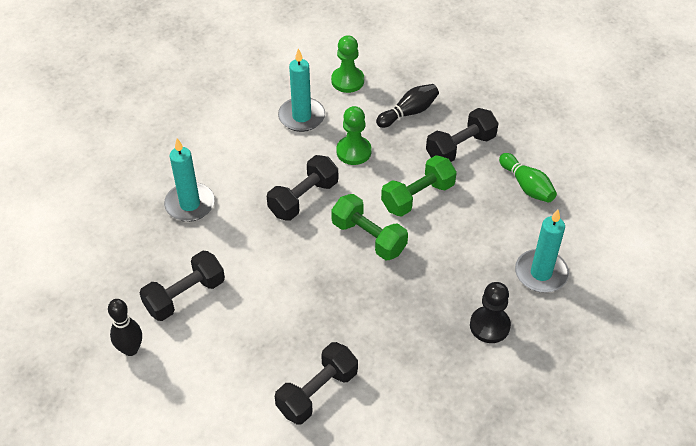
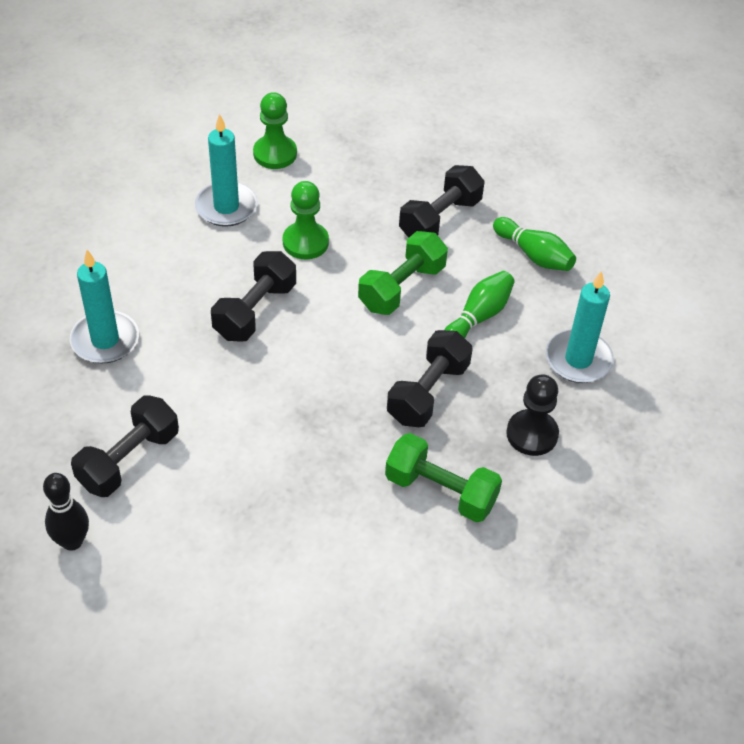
camera: 15 degrees left, 0 degrees up
black dumbbell [275,342,358,425] -> black dumbbell moved to [387,330,473,427]
green dumbbell [331,194,408,260] -> green dumbbell moved to [385,433,502,522]
black bowling pin [376,84,439,128] -> none
none -> green bowling pin [444,271,515,338]

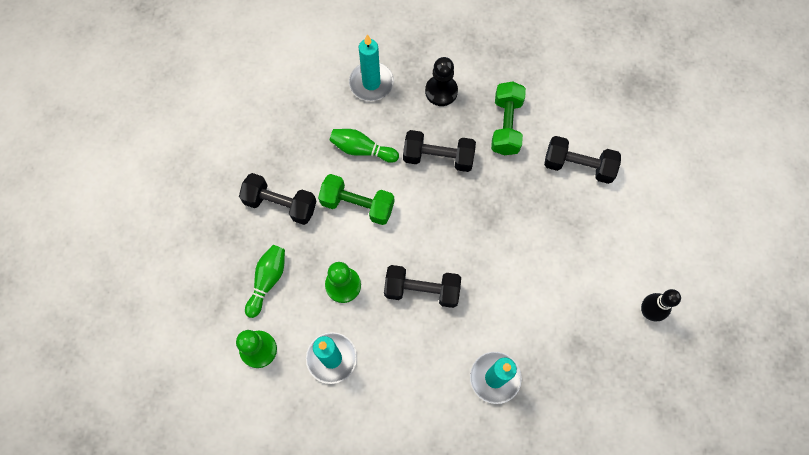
camera: 110 degrees left, 20 degrees up
black dumbbell [71,395,179,497] -> black dumbbell moved to [544,136,621,184]
green bowling pin [493,217,576,271] -> green bowling pin moved to [245,245,285,318]

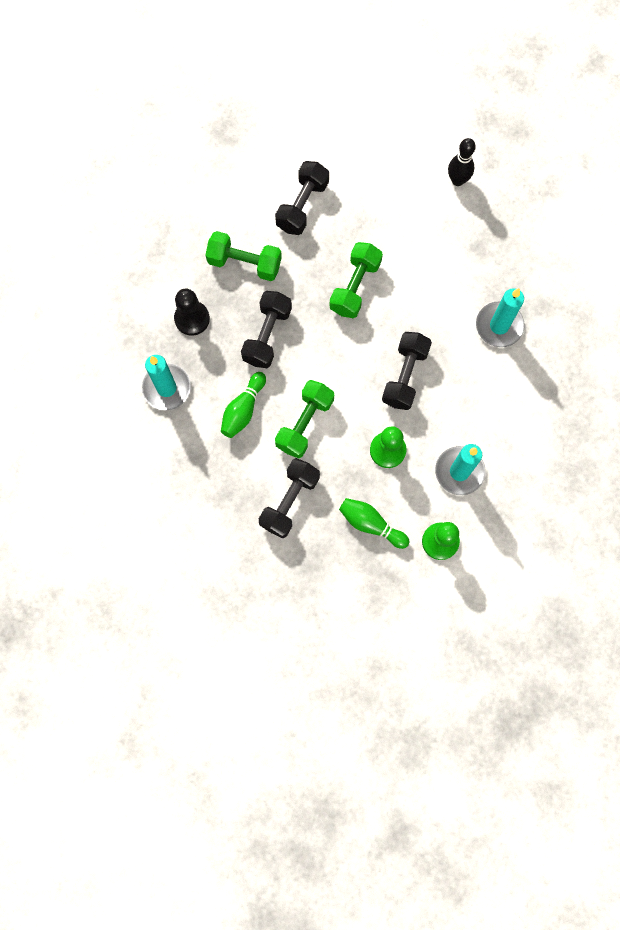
camera: 80 degrees left, 5 degrees up
none -> green dumbbell [329,242,383,318]

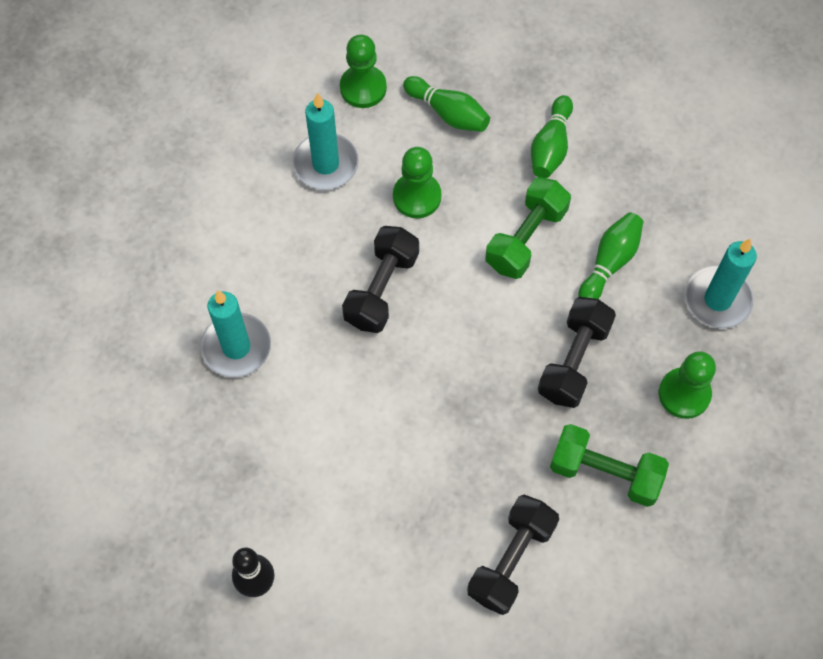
camera: 175 degrees left, 10 degrees down
black pawn [174,289,210,336] -> green pawn [659,351,716,419]
black dumbbell [259,458,320,538] -> green bowling pin [531,95,573,178]
green dumbbell [329,242,383,318] -> none

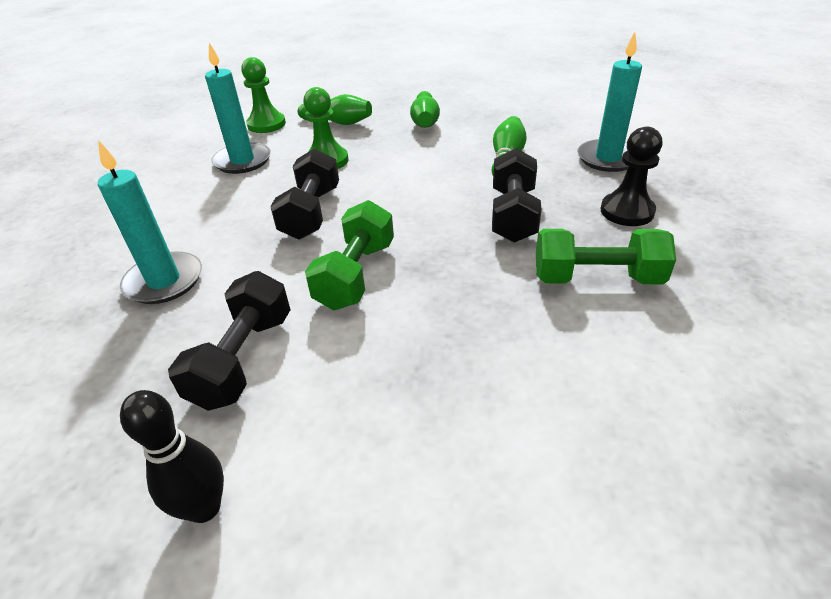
camera: 15 degrees left, 25 degrees down
black dumbbell [467,495,559,615] -> black dumbbell moved to [168,271,291,411]
green dumbbell [485,177,571,279] -> green dumbbell moved to [305,200,394,310]
green pawn [659,351,716,419] -> black pawn [601,127,662,226]

